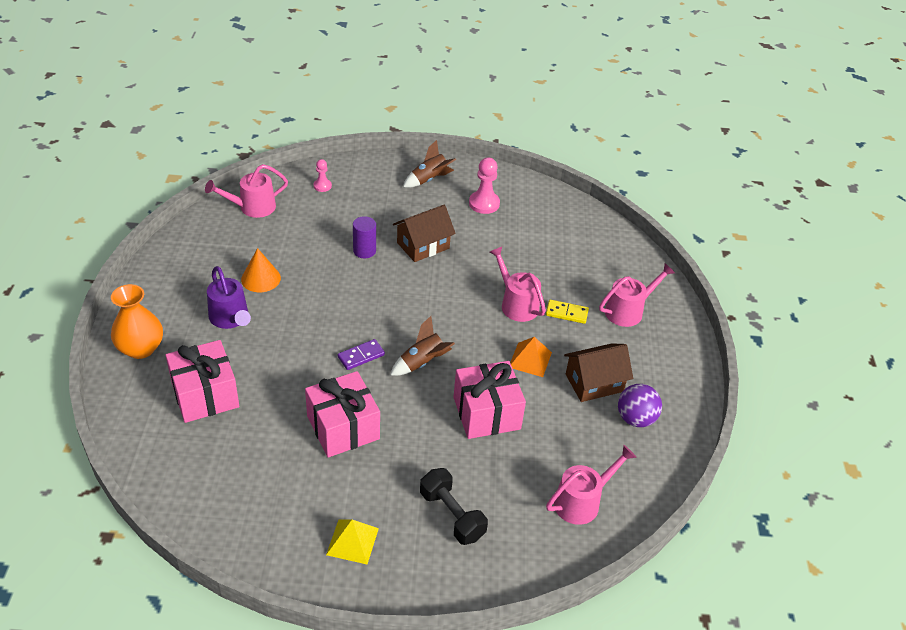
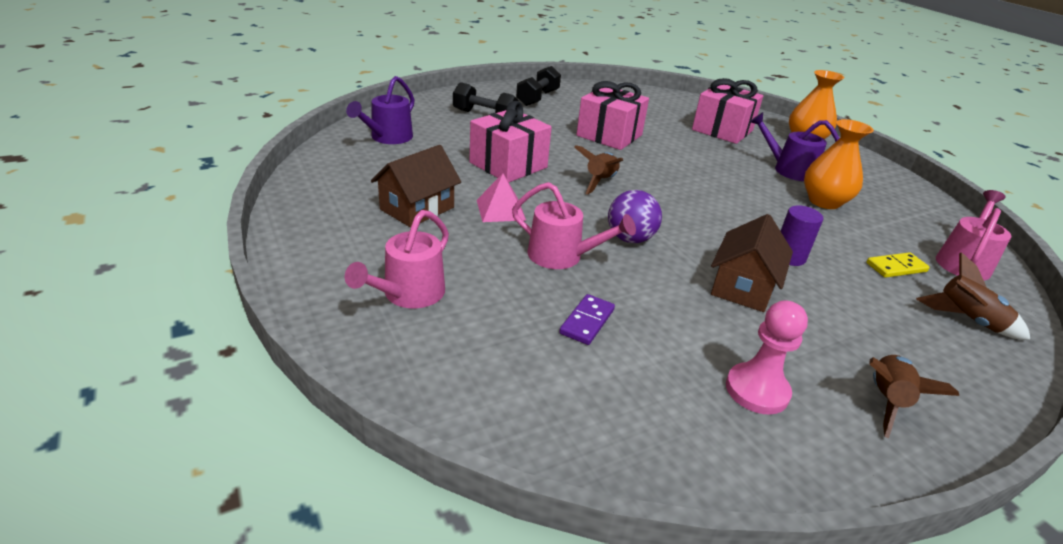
camera: 150 degrees right, 10 degrees down
orange cone [241,248,281,292] -> orange vase [804,119,874,209]
pink pawn [314,159,332,192] -> brown rocket [916,252,1031,340]
yellow pyramid [326,519,379,564] -> black dumbbell [516,66,561,106]
purple domino [338,339,385,370] -> purple domino moved to [559,294,615,345]
orange pyramid [510,337,552,377] -> pink pyramid [477,173,526,222]
yellow domino [546,300,589,324] -> yellow domino moved to [866,252,930,278]
pink watering can [546,445,637,525] -> purple watering can [346,76,415,144]
purple ball [618,384,662,427] -> purple ball moved to [608,190,662,243]

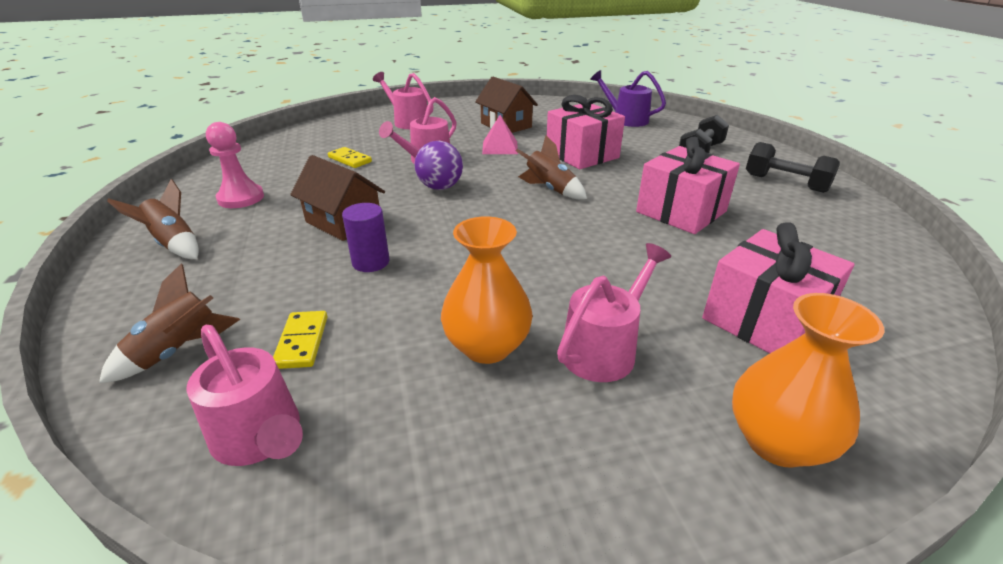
camera: 105 degrees right, 0 degrees up
purple domino [559,294,615,345] -> yellow domino [328,147,372,168]
purple watering can [750,112,839,181] -> pink watering can [557,243,671,382]

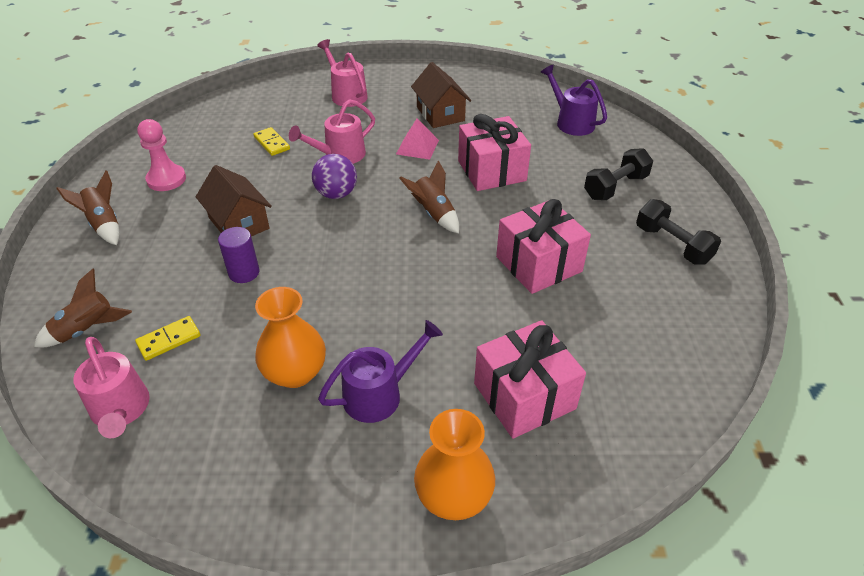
camera: 15 degrees right, 10 degrees up
yellow domino [273,311,328,369] -> yellow domino turned 45 degrees clockwise [135,316,200,361]
pink watering can [557,243,671,382] -> purple watering can [318,320,443,423]

